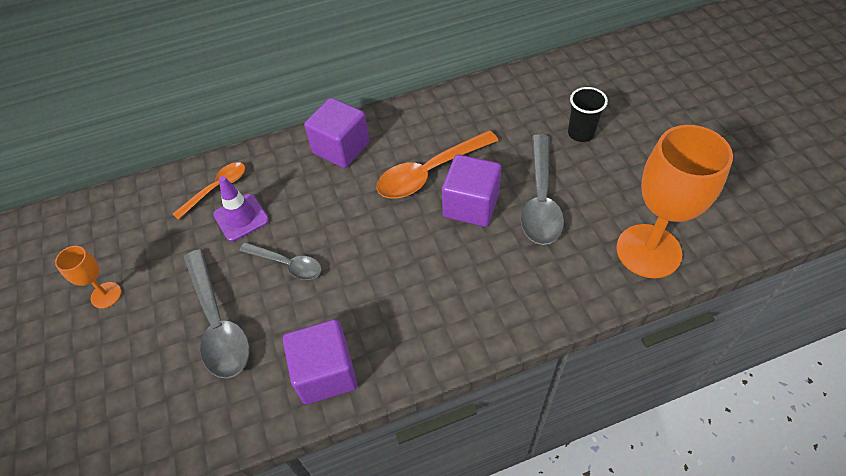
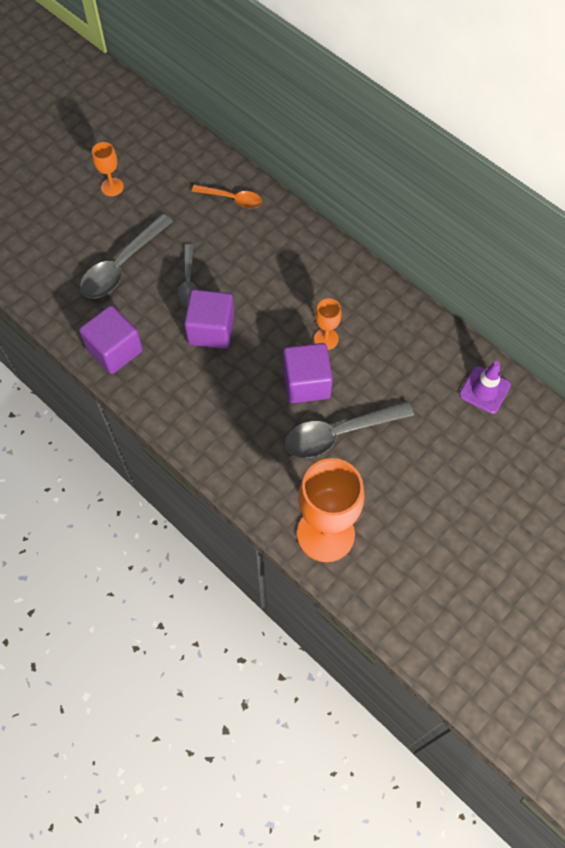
camera: 60 degrees right, 10 degrees up
purple traffic cone [213,176,269,242] -> purple traffic cone moved to [459,361,511,414]
purple cube [304,98,370,168] -> purple cube moved to [184,289,234,349]
orange spoon [376,130,499,199] -> orange goblet [314,298,342,350]
black cup [568,87,608,142] -> none

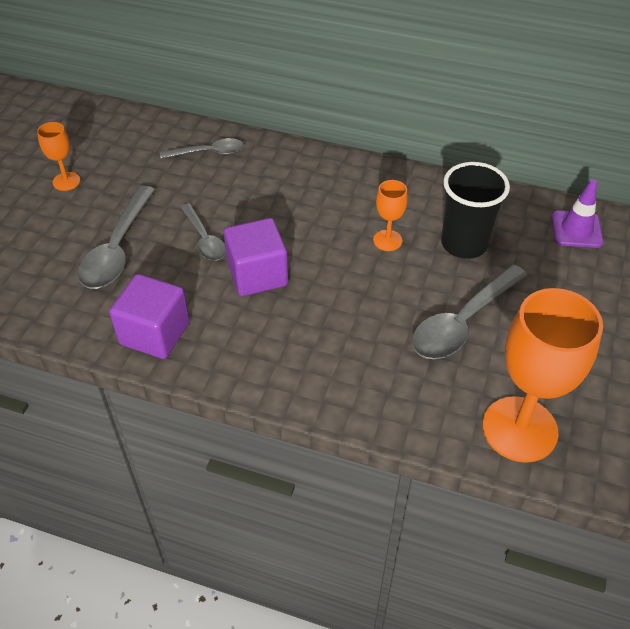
camera: 25 degrees left, 15 degrees down
orange spoon [192,185,262,208] -> grey spoon [160,138,244,159]
purple cube [283,343,333,403] -> none
none -> black cup [441,162,510,259]

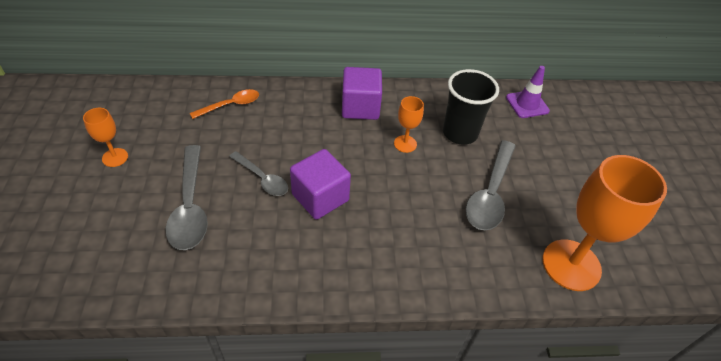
camera: 25 degrees left, 0 degrees up
purple cube [109,274,190,359] -> purple cube moved to [342,67,382,120]
grey spoon [160,138,244,159] -> orange spoon [190,89,259,119]

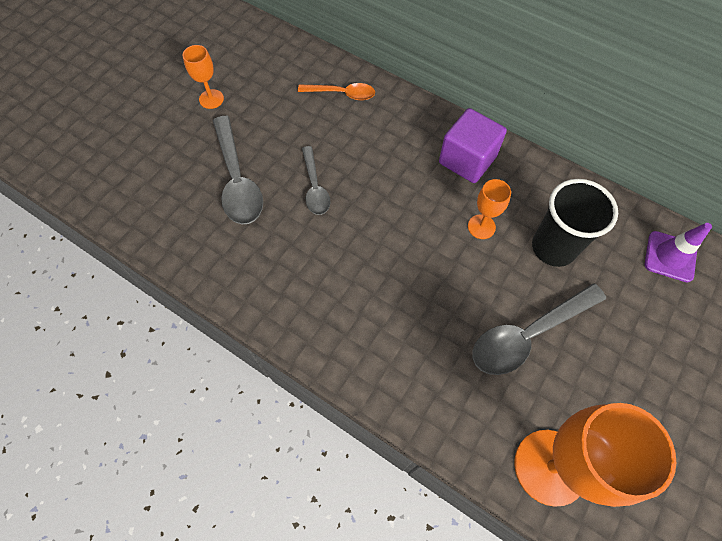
camera: 40 degrees right, 15 degrees up
grey spoon [165,145,208,250] -> grey spoon turned 45 degrees counterclockwise [213,116,263,224]
purple cube [290,149,351,220] -> none

